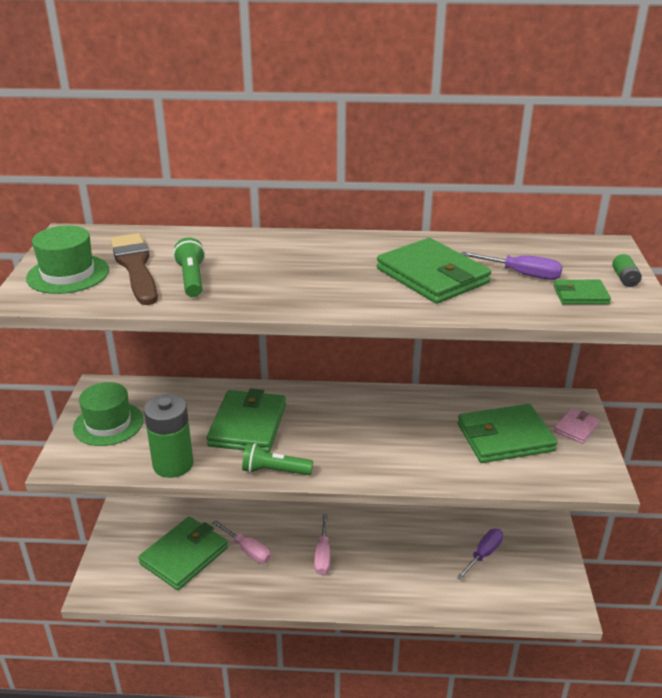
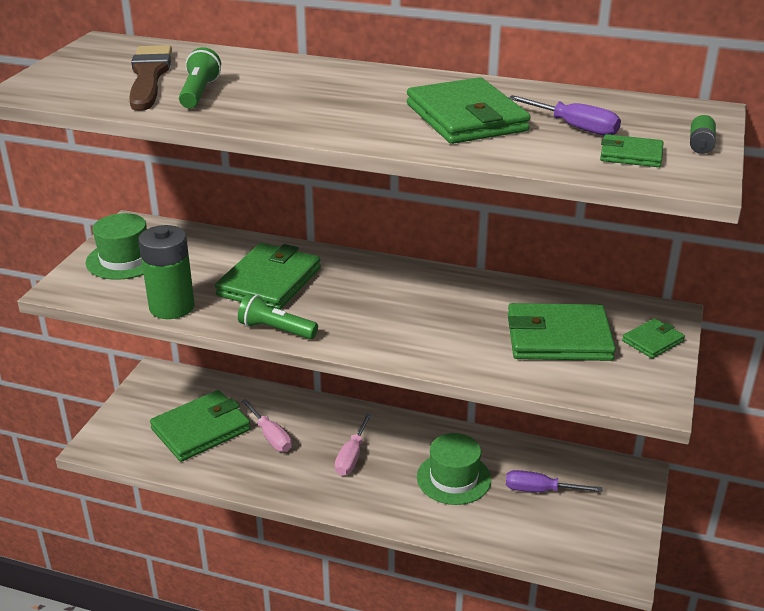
camera: 15 degrees right, 0 degrees up
green hat [26,226,109,294] -> green hat moved to [417,433,491,505]
purple screwdriver [456,529,503,580] -> purple screwdriver turned 135 degrees counterclockwise [506,470,602,492]
pink wallet [554,408,599,444] -> green wallet [622,318,685,358]

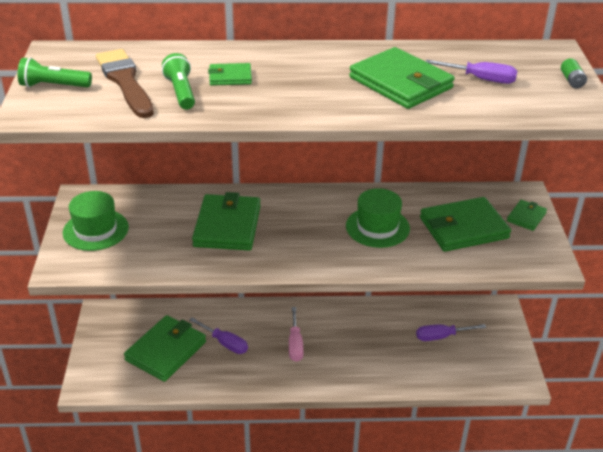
camera: 20 degrees left, 5 degrees up
green battery [138,225,195,319] -> none
green flashlight [238,294,318,339] -> green flashlight moved to [18,57,92,88]
pink screwdriver [242,399,292,452] -> purple screwdriver [189,317,248,354]
green hat [417,433,491,505] -> green hat moved to [346,188,410,248]
green wallet [600,134,664,167] -> green wallet moved to [208,63,252,86]

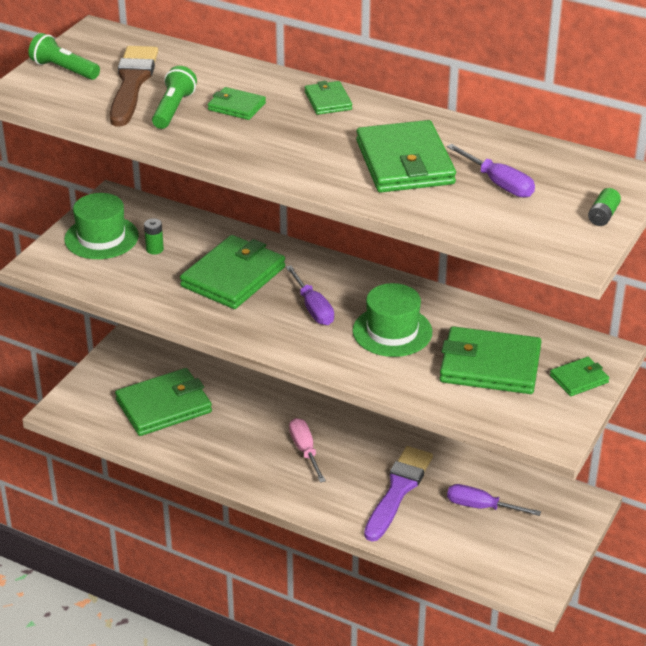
camera: 30 degrees right, 0 degrees up
purple screwdriver [189,317,248,354] -> purple screwdriver moved to [286,265,334,325]
pink screwdriver [289,307,303,362] -> pink screwdriver turned 135 degrees clockwise [289,418,326,483]
none -> green battery [144,218,164,255]
none -> green wallet [305,81,352,115]
none -> purple brush [364,446,433,542]

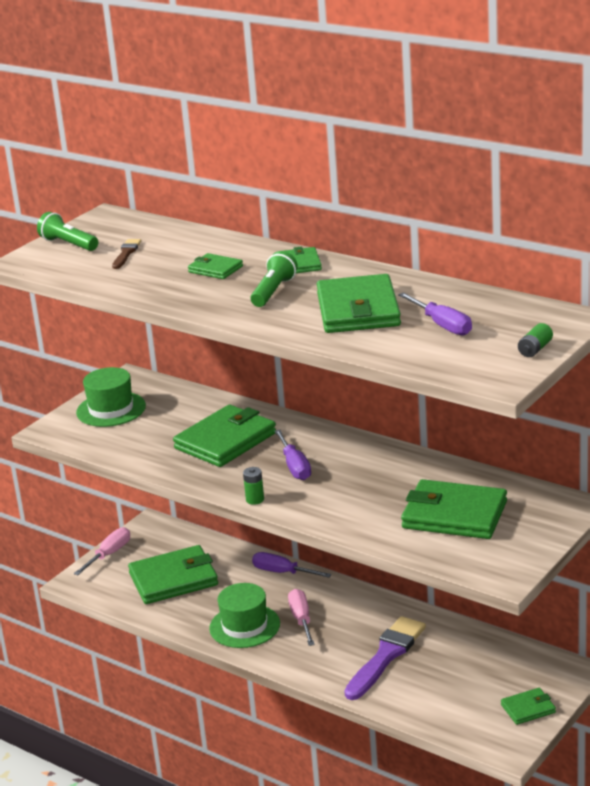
camera: 10 degrees right, 10 degrees down
brown brush [110,46,158,127] -> brown brush [112,239,141,269], size x0.49
green battery [144,218,164,255] -> green battery moved to [243,467,264,505]
green flashlight [152,66,197,129] -> green flashlight moved to [250,251,298,307]
green hat [353,283,432,357] -> green hat moved to [209,583,280,648]
purple screwdriver [447,484,541,516] -> purple screwdriver moved to [252,552,332,578]
green wallet [550,357,609,396] -> green wallet moved to [501,688,556,725]
none -> pink screwdriver [74,527,130,575]

